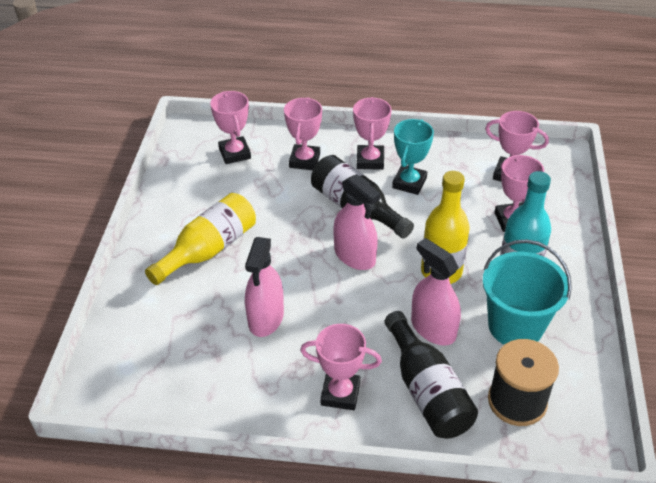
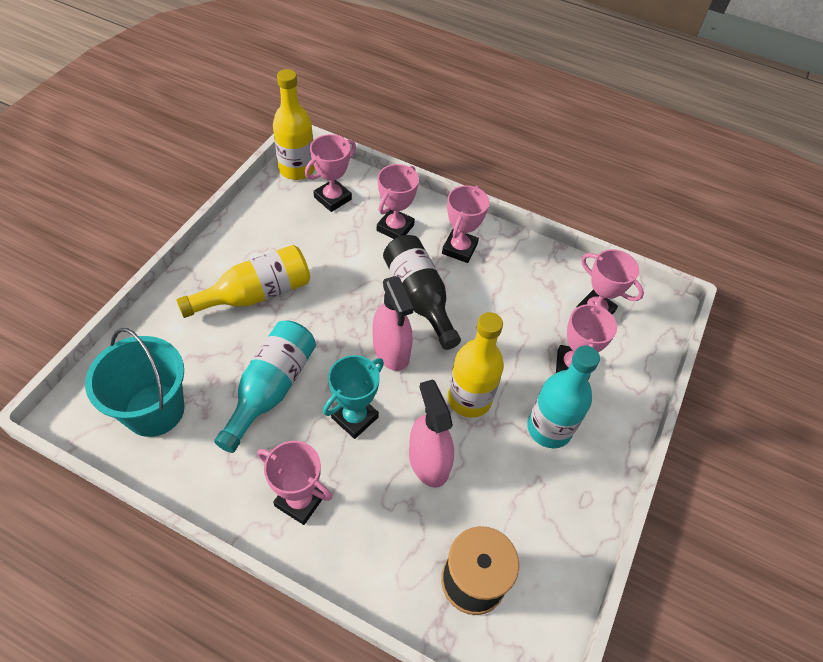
camera: 15 degrees right, 10 degrees up
pink trophy [210,91,251,164] -> pink trophy turned 45 degrees clockwise [305,134,356,212]
pink spray bottle [245,237,284,337] -> turquoise bottle [214,320,316,453]
black bottle [385,311,478,439] -> none
turquoise trophy [392,119,434,195] -> turquoise trophy moved to [323,355,384,439]
turquoise bucket [483,239,572,345] -> turquoise bucket moved to [85,328,185,437]
none -> yellow bottle [273,69,315,180]

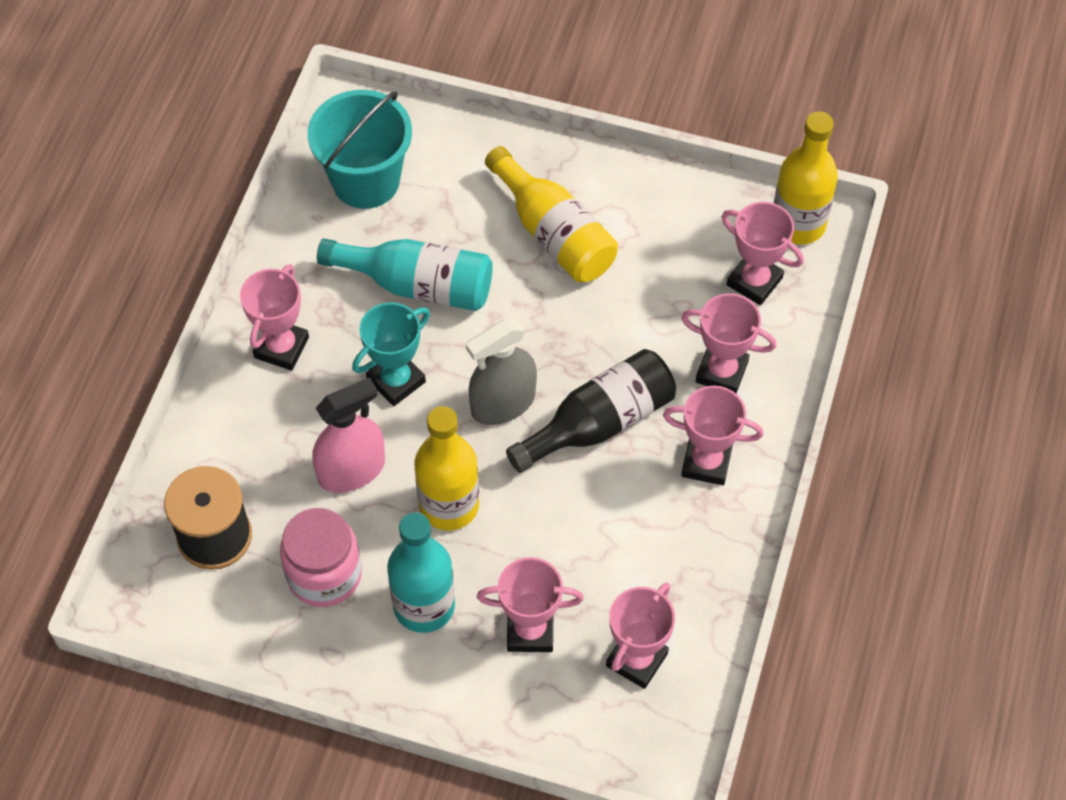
camera: 85 degrees right, 5 degrees up
turquoise trophy [323,355,384,439] -> turquoise trophy turned 75 degrees counterclockwise [352,302,430,406]
pink spray bottle [373,276,414,371] -> grey spray bottle [466,319,537,425]
none -> pink jar [280,508,362,607]

